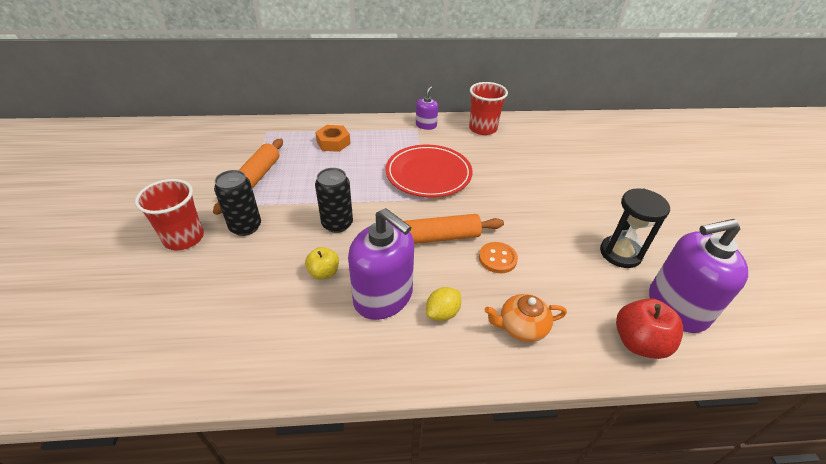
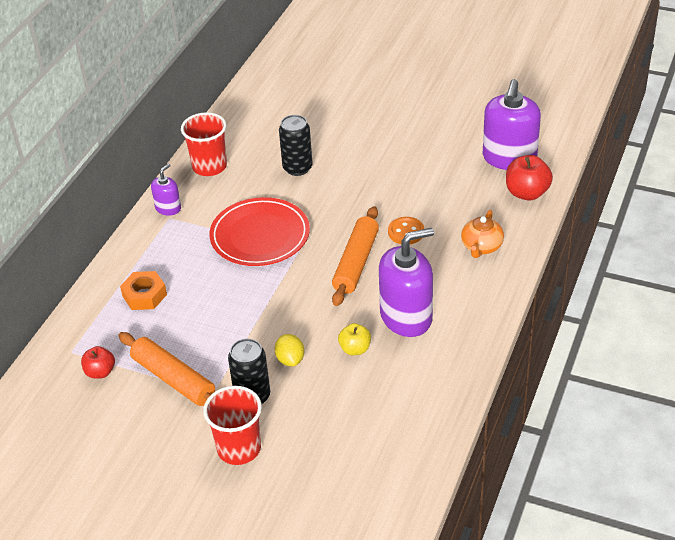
camera: 60 degrees left, 0 degrees up
black can [315,168,353,233] -> black can moved to [279,115,312,176]
purple soap dispenser [416,86,438,130] -> purple soap dispenser turned 75 degrees clockwise [151,163,181,216]
yellow lemon [426,287,461,321] -> yellow lemon moved to [275,334,304,366]
black hourglass [600,188,670,268] -> none
none -> red apple [81,346,115,379]

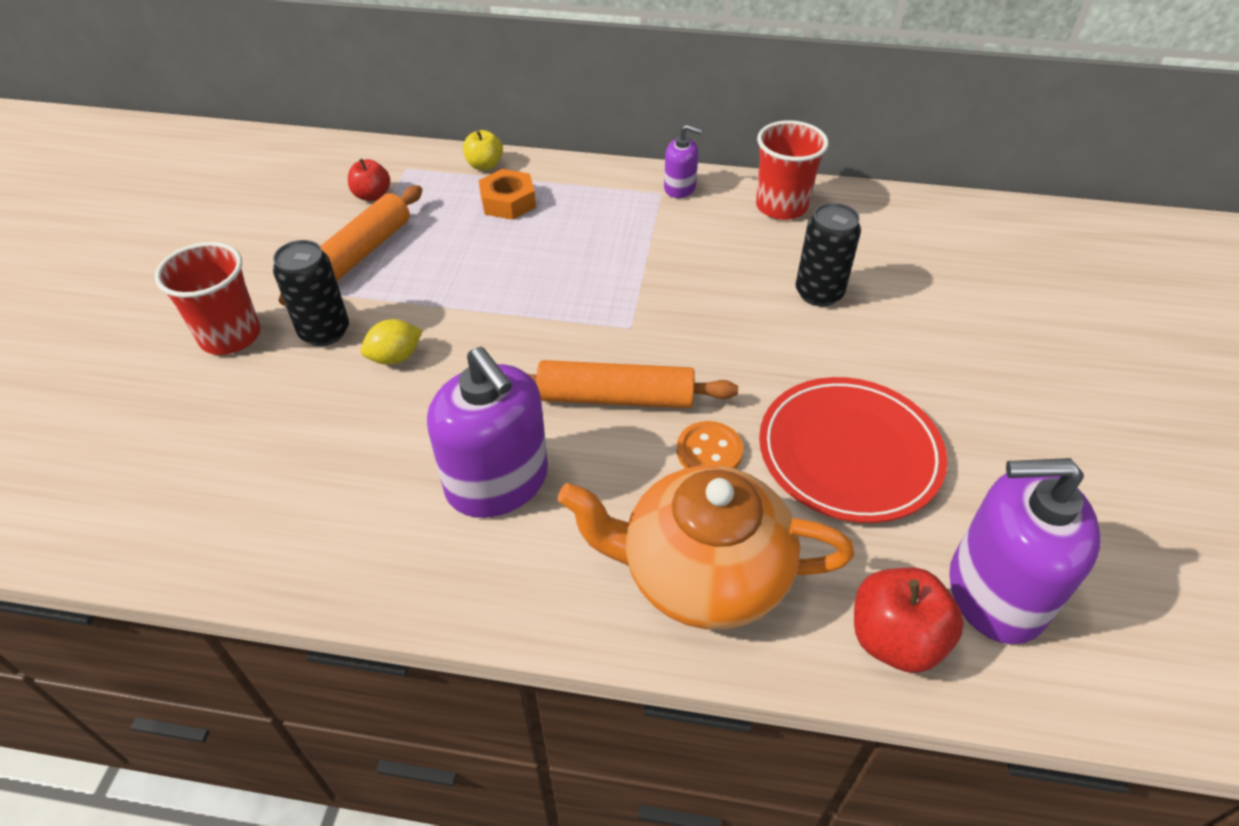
camera: 75 degrees right, 5 degrees up
red plate [209,197,310,266] -> red plate moved to [759,377,947,523]
yellow apple [338,323,371,355] -> yellow apple moved to [463,130,503,170]
orange teapot [461,210,504,258] -> orange teapot [557,465,854,630], size x1.96

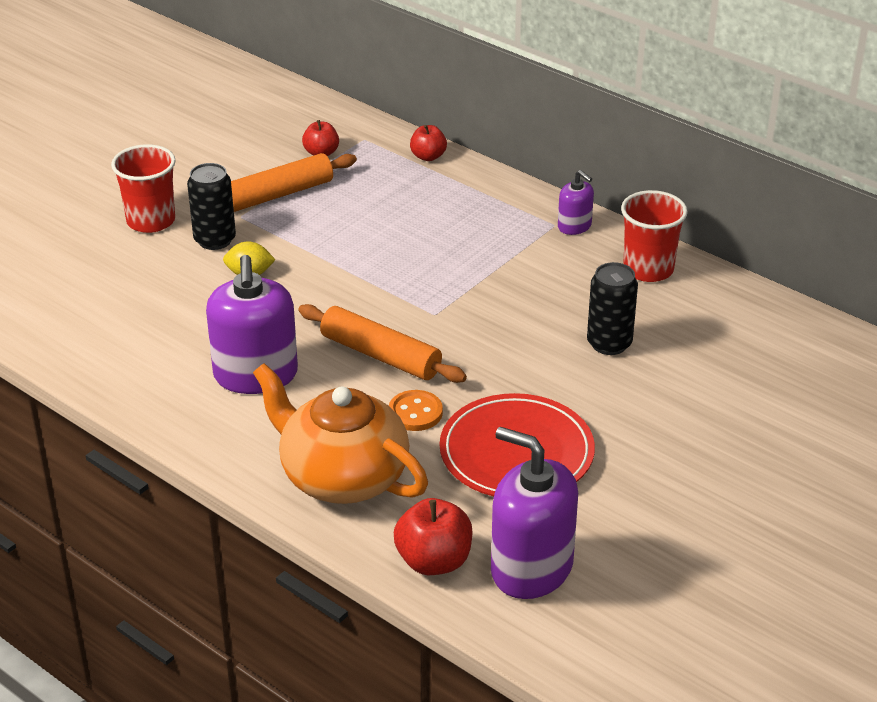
camera: 30 degrees right, 10 degrees down
yellow apple [463,130,503,170] -> red apple [410,125,447,161]
orange nut [479,169,536,220] -> none

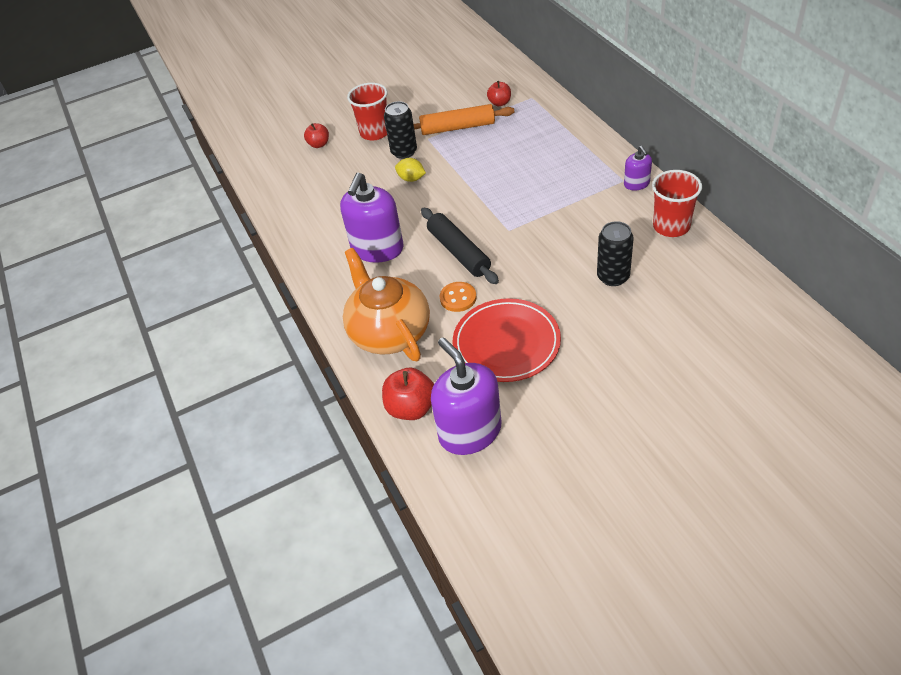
camera: 30 degrees right, 10 degrees up
orange rolling pin [298,304,467,383] -> black rolling pin [421,208,499,284]
red apple [410,125,447,161] -> red apple moved to [304,123,329,148]

